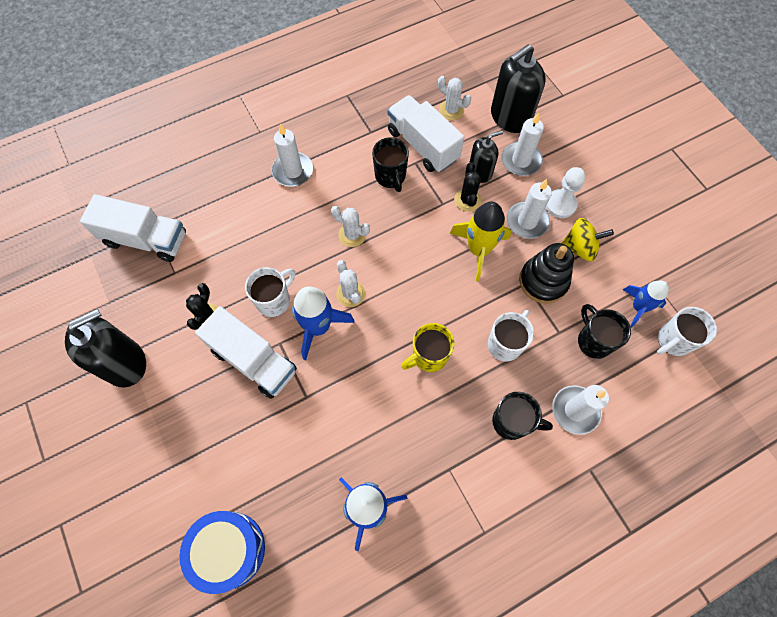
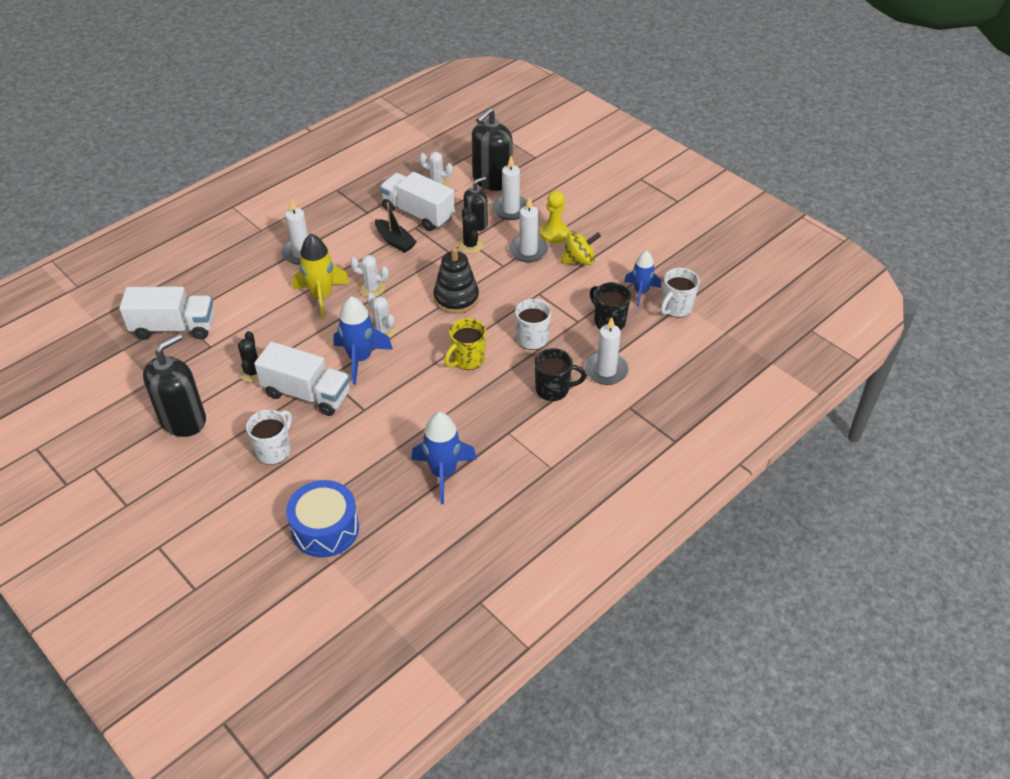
camera: 15 degrees left, 20 degrees down
white mug [245,267,295,317] -> white mug moved to [246,409,292,465]
black mug [372,137,409,192] -> black boat [375,202,417,253]
yellow rocket [449,201,511,281] -> yellow rocket moved to [292,234,350,319]
black stacking toy [519,243,574,304] -> black stacking toy moved to [434,247,479,314]
white pawn [546,167,586,218] -> yellow pawn [540,191,569,243]

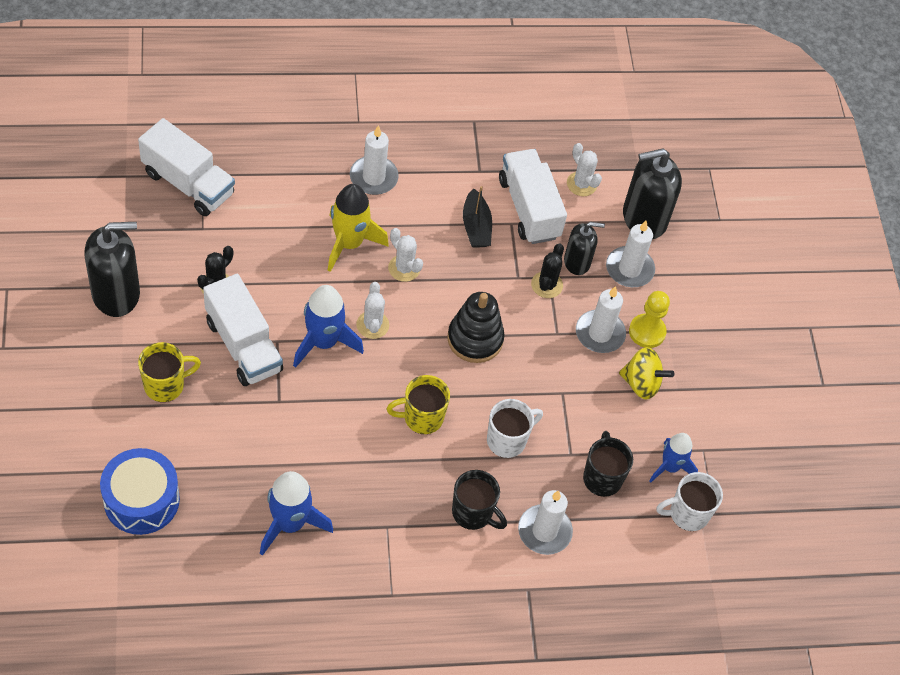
camera: 30 degrees right, 10 degrees up
white mug [246,409,292,465] -> yellow mug [138,342,201,402]

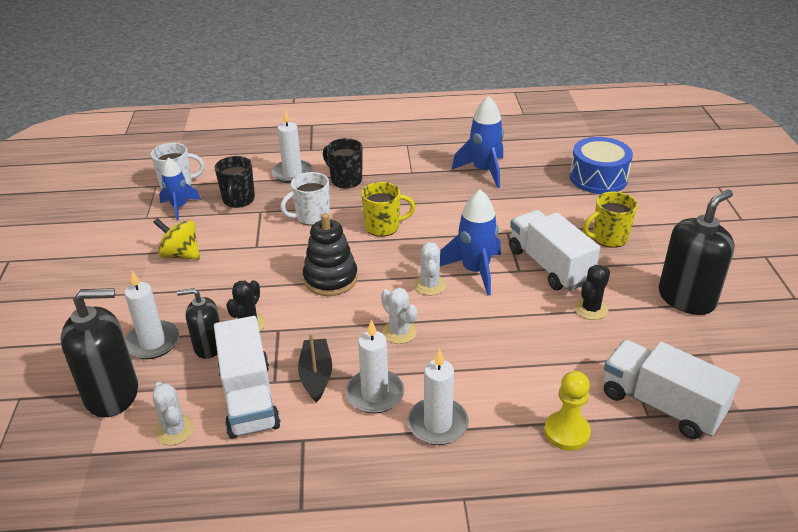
camera: 170 degrees left, 20 degrees down
black soap dispenser [85,222,140,317] -> black soap dispenser turned 150 degrees clockwise [659,190,734,315]
yellow rocket [327,184,389,272] -> none
white candle [576,286,626,353] -> white candle moved to [346,320,404,414]
yellow pawn [629,291,670,348] -> yellow pawn moved to [544,371,591,451]

